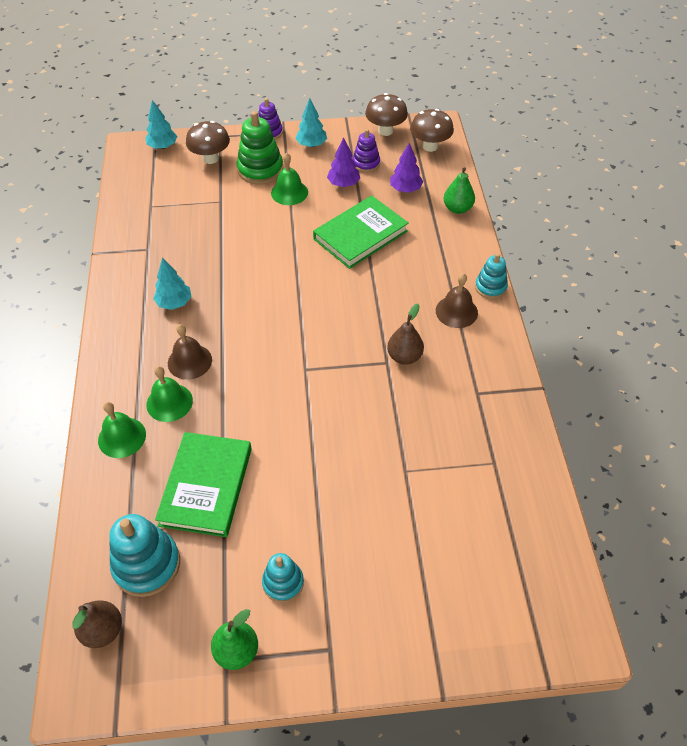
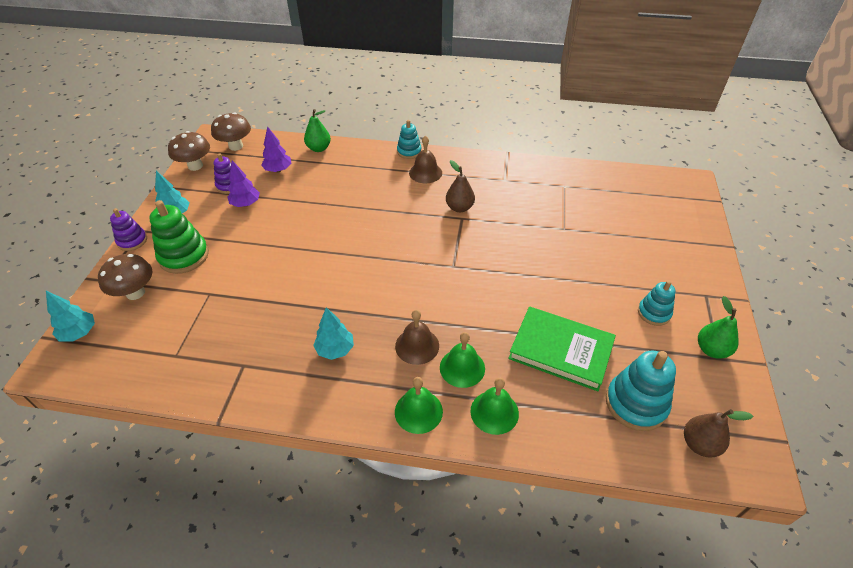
camera: 75 degrees left, 5 degrees down
green bell [271,153,308,205] -> green bell moved to [395,377,443,434]
green book [313,195,409,269] -> none

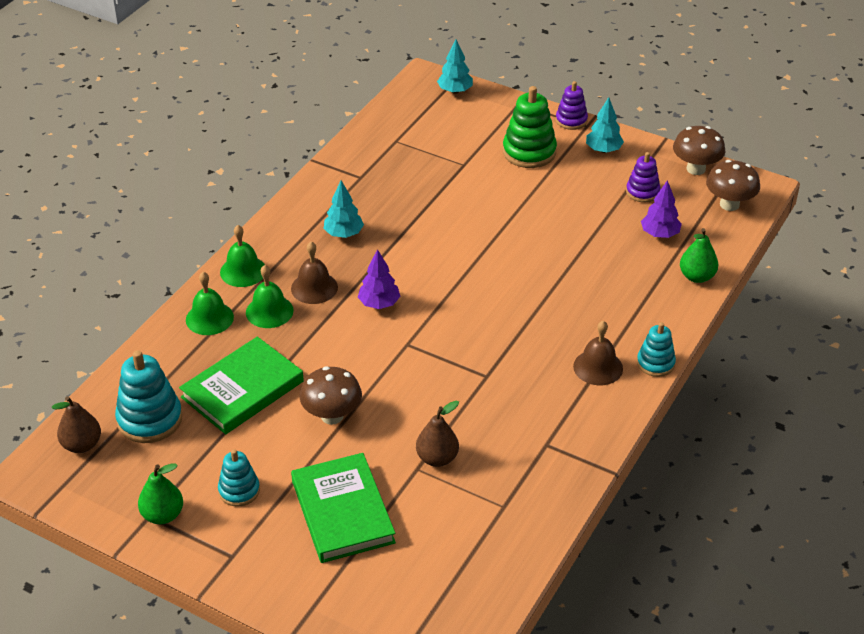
camera: 110 degrees right, 5 degrees down
brown mushroom [98,254,153,300] -> brown mushroom moved to [300,366,362,425]
purple tree [227,160,260,207] -> purple tree moved to [358,249,400,309]
brown pear [446,160,475,212] -> brown pear moved to [416,401,459,467]
none -> green book [291,453,396,563]

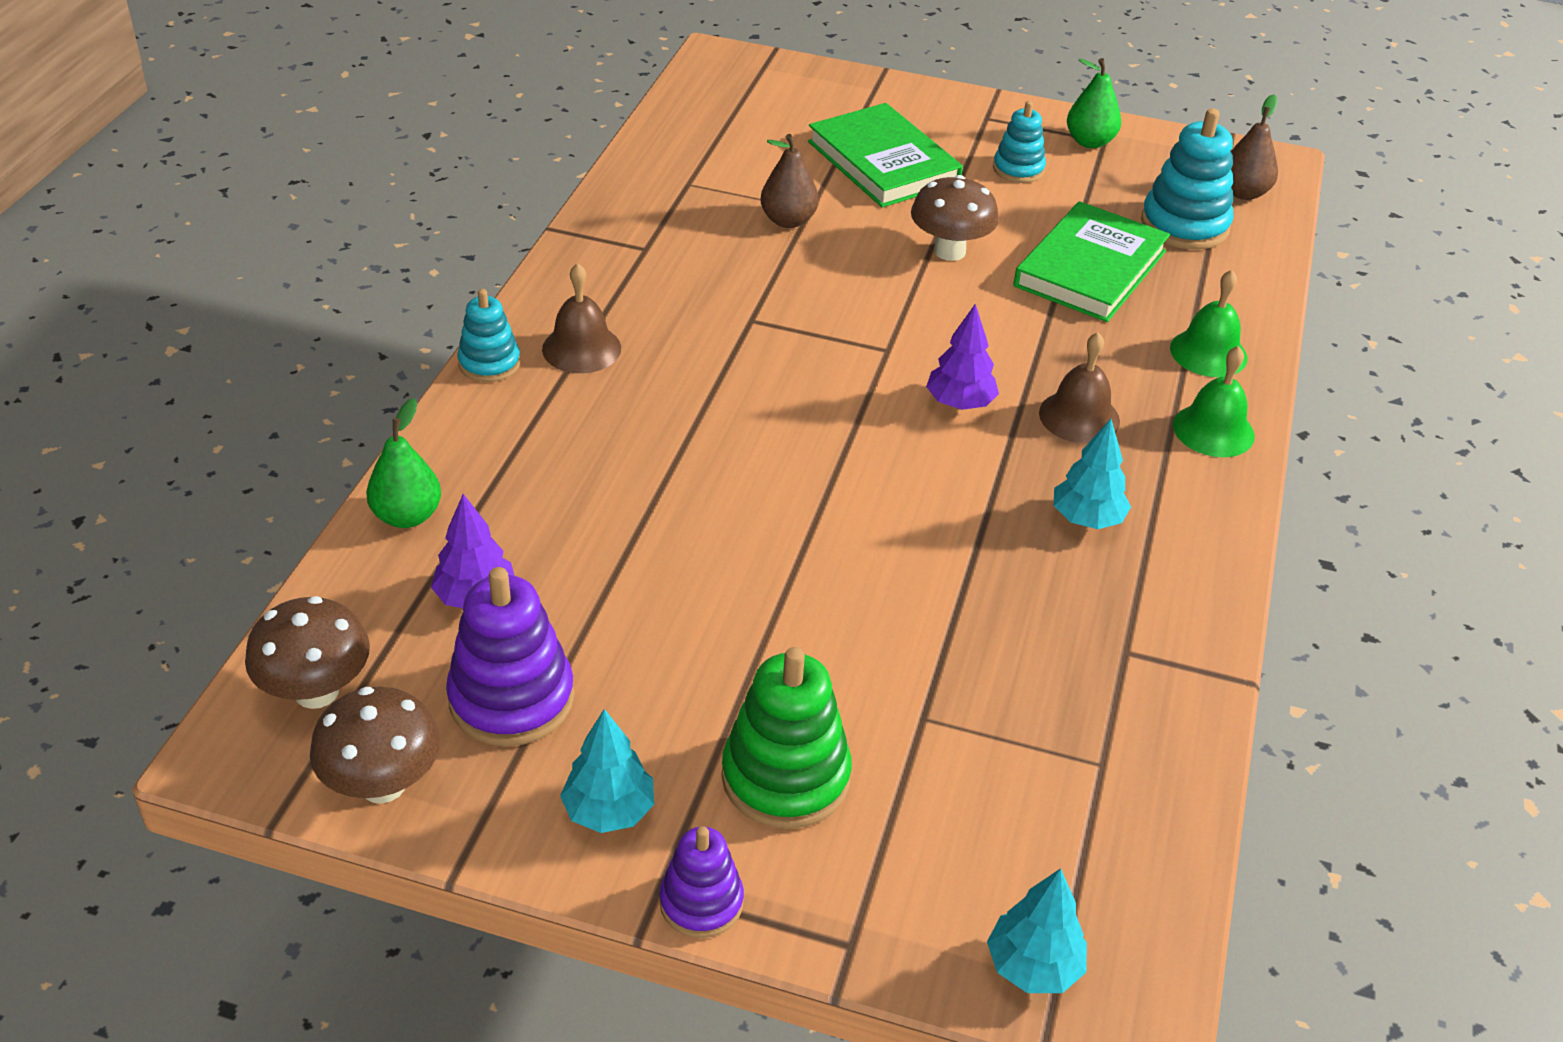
camera: 165 degrees right, 0 degrees up
green bell [246,265,294,328] -> none
purple stacking toy [626,152,660,202] -> purple stacking toy [446,567,574,746], size x1.64

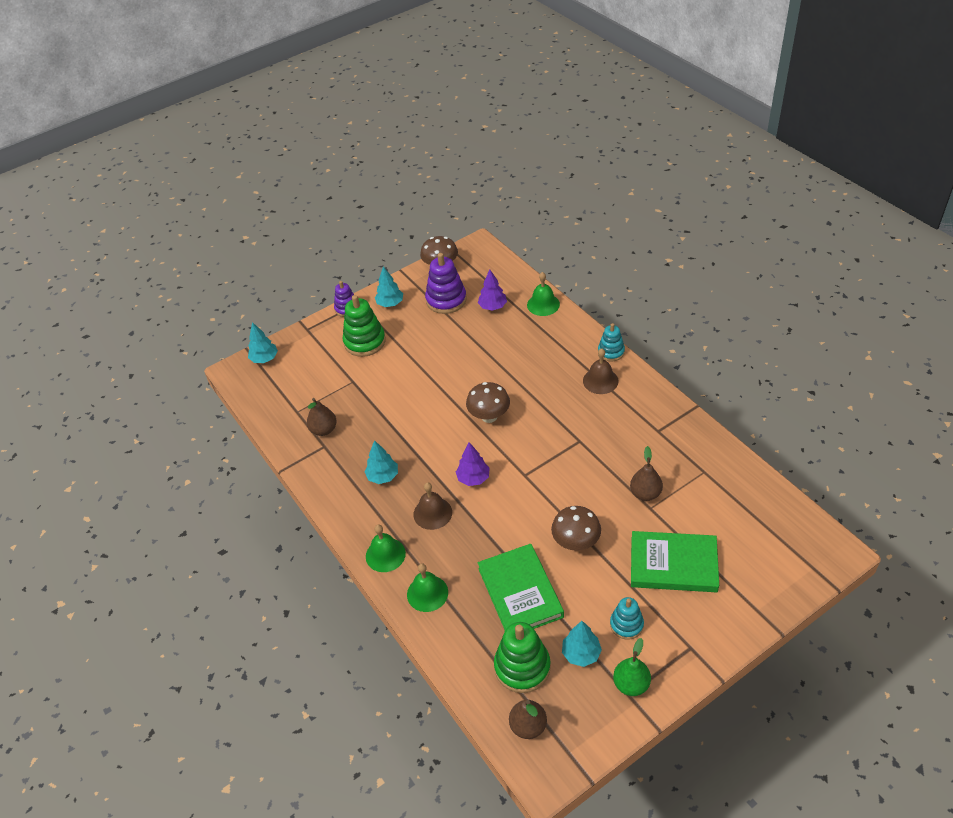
camera: 135 degrees right, 5 degrees up
brown mushroom [245,596,370,709] -> brown mushroom moved to [466,382,510,423]
green pear [366,398,441,528] -> green bell [527,272,560,316]
turquoise stacking toy [1141,108,1234,250] -> green stacking toy [494,622,551,693]
none -> brown pear [307,398,337,436]
none -> turquoise tree [562,621,602,667]

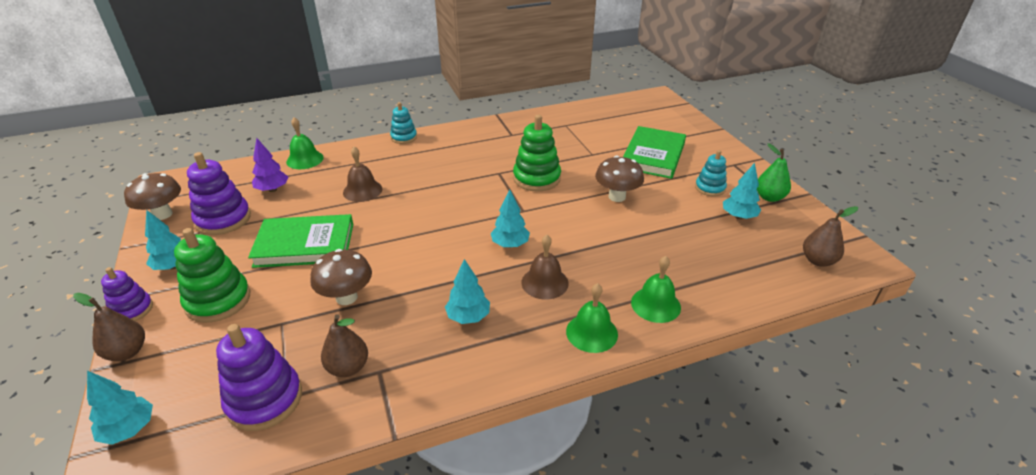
camera: 80 degrees left, 10 degrees down
purple tree [456,442,490,486] -> turquoise tree [491,190,530,248]
brown mushroom [466,382,510,423] -> brown mushroom moved to [310,249,372,305]
green book [478,544,564,630] -> green book moved to [248,214,353,268]
green stacking toy [494,622,551,693] -> green stacking toy moved to [513,115,561,192]
brown bell [583,348,619,394] -> brown bell moved to [343,147,382,202]
brown pear [630,446,663,501] -> brown pear moved to [73,293,145,361]
none -> purple stacking toy [216,324,302,431]

